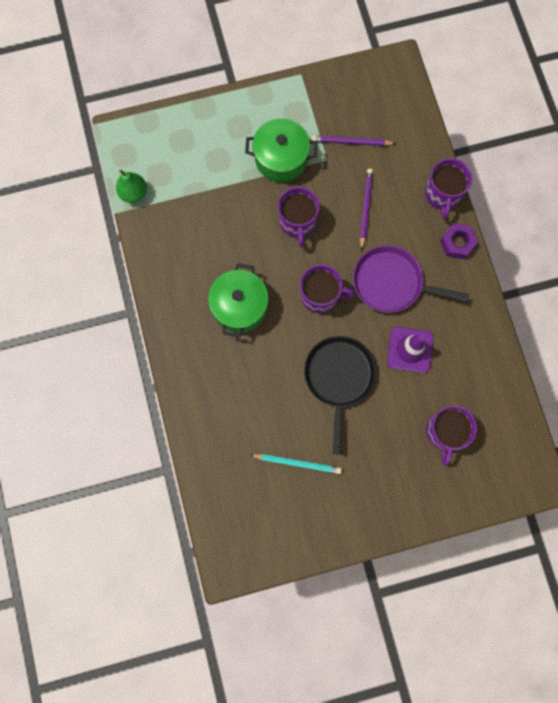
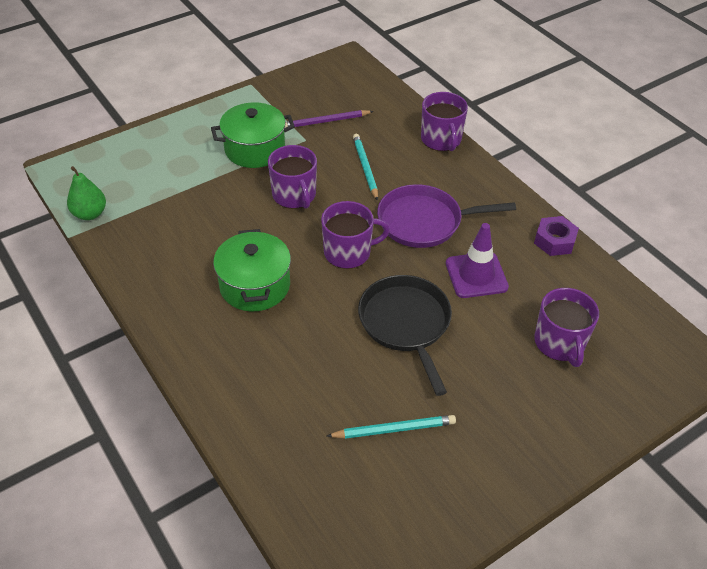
camera: 20 degrees left, 30 degrees down
purple pencil [360,169,373,250] -> turquoise pencil [353,134,378,201]
purple nut [440,223,478,259] -> purple nut moved to [534,216,579,256]

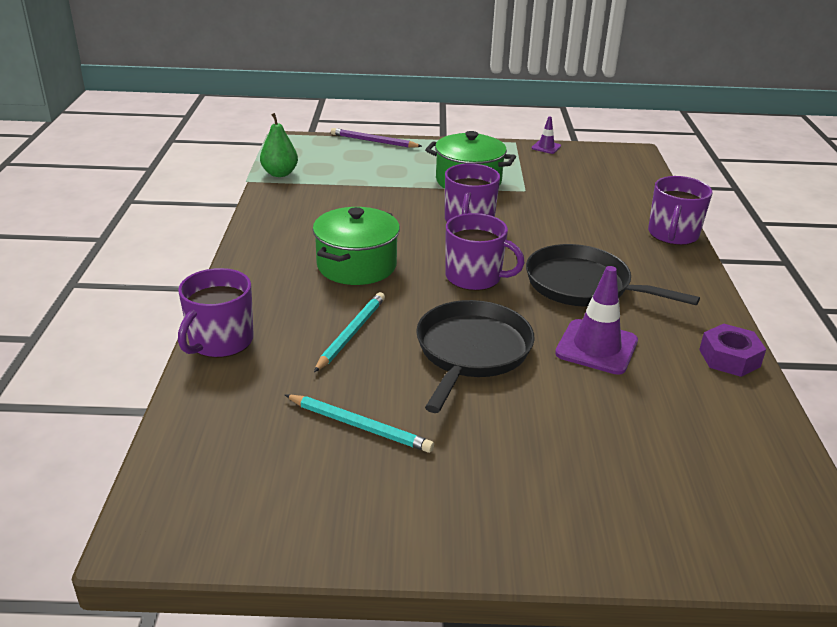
camera: 35 degrees right, 15 degrees down
purple pencil [285,110,374,128] -> purple pencil moved to [331,128,422,148]
turquoise pencil [353,134,378,201] -> turquoise pencil moved to [314,292,385,372]
purple pan [377,184,516,248] -> black pan [526,244,700,307]
purple mug [534,288,599,367] -> purple mug moved to [178,268,254,358]
none -> purple traffic cone [531,117,561,154]

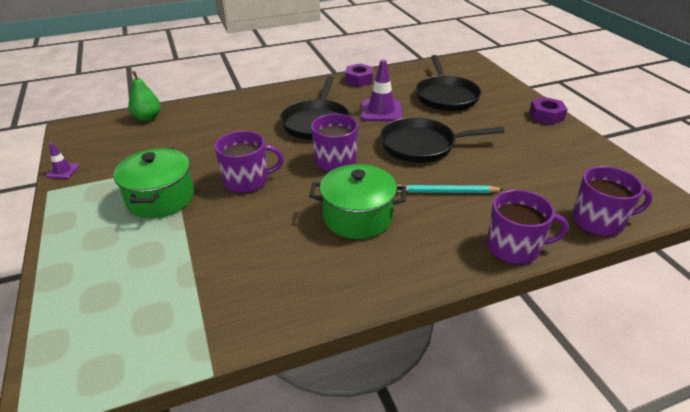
camera: 110 degrees left, 5 degrees up
green pear [260,113,298,177] -> green pear moved to [128,71,161,121]
turquoise pencil [285,394,434,453] -> none
purple pencil [331,128,422,148] -> none
purple mug [648,176,713,245] -> purple mug moved to [572,166,653,237]
none -> black pan [416,55,481,111]
none -> purple nut [529,97,568,125]

